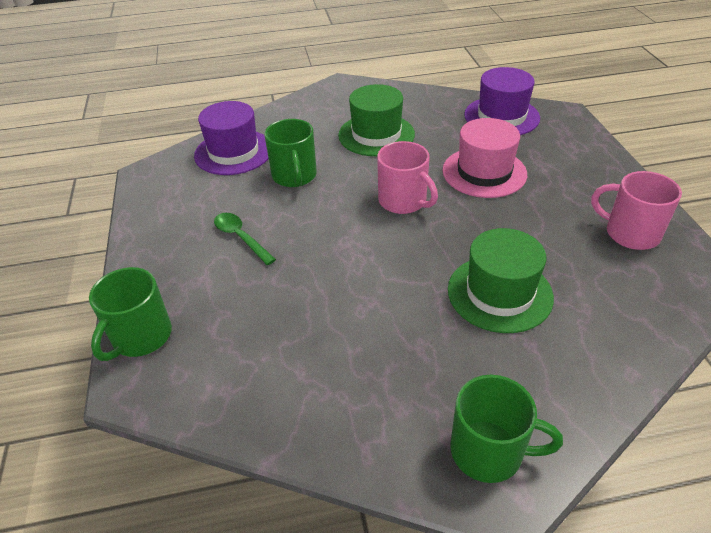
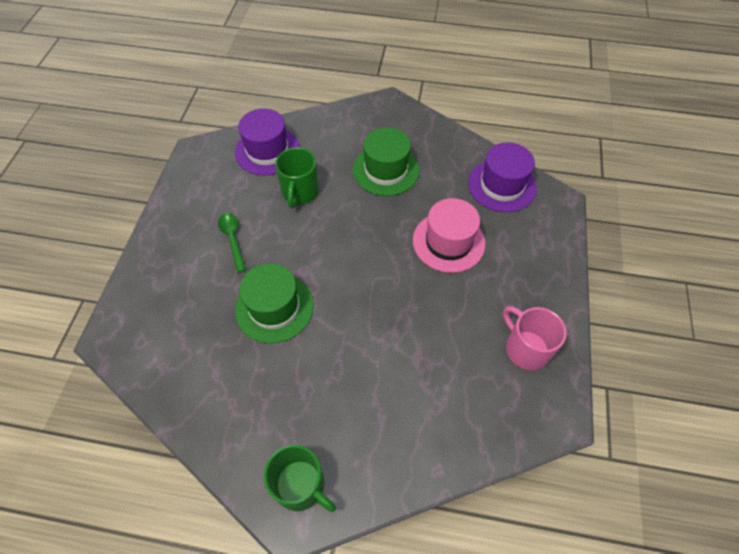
camera: 20 degrees right, 15 degrees up
green mug [89,267,172,361] -> none
pink mug [377,141,438,214] -> none
green hat [448,228,554,333] -> green hat moved to [235,263,314,343]

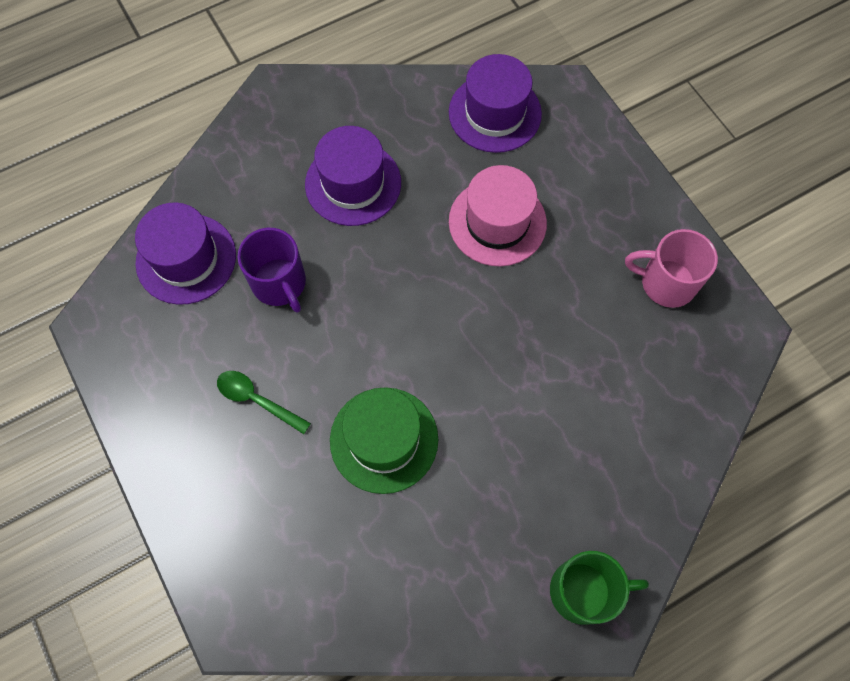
camera: 40 degrees left, 10 degrees up
green mug [275,148,319,208] -> purple mug [237,228,306,313]
green hat [353,127,419,196] -> purple hat [305,126,401,226]

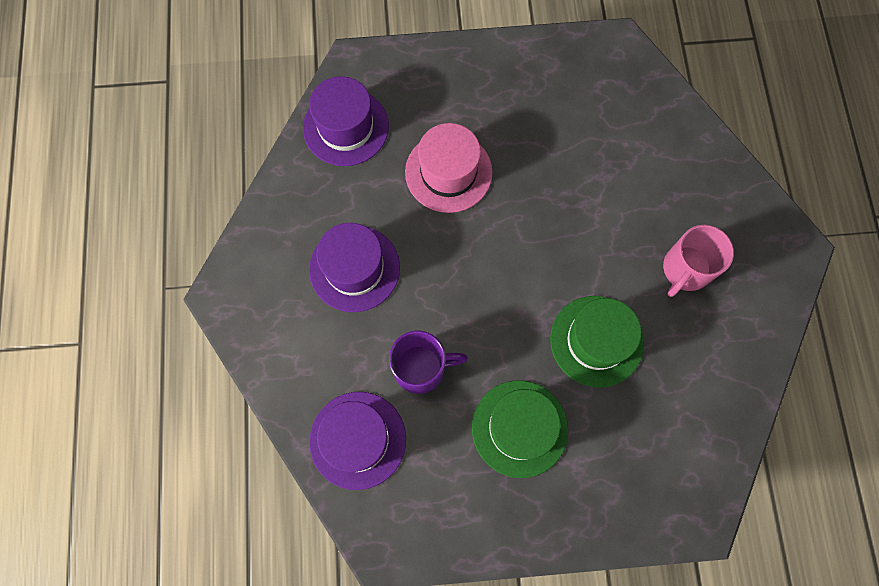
camera: 65 degrees left, 5 degrees up
green spoon [217,371,311,434] -> green hat [472,380,568,478]
green mug [550,551,649,625] -> none
pink mug [625,229,718,308] -> pink mug moved to [663,225,734,297]

